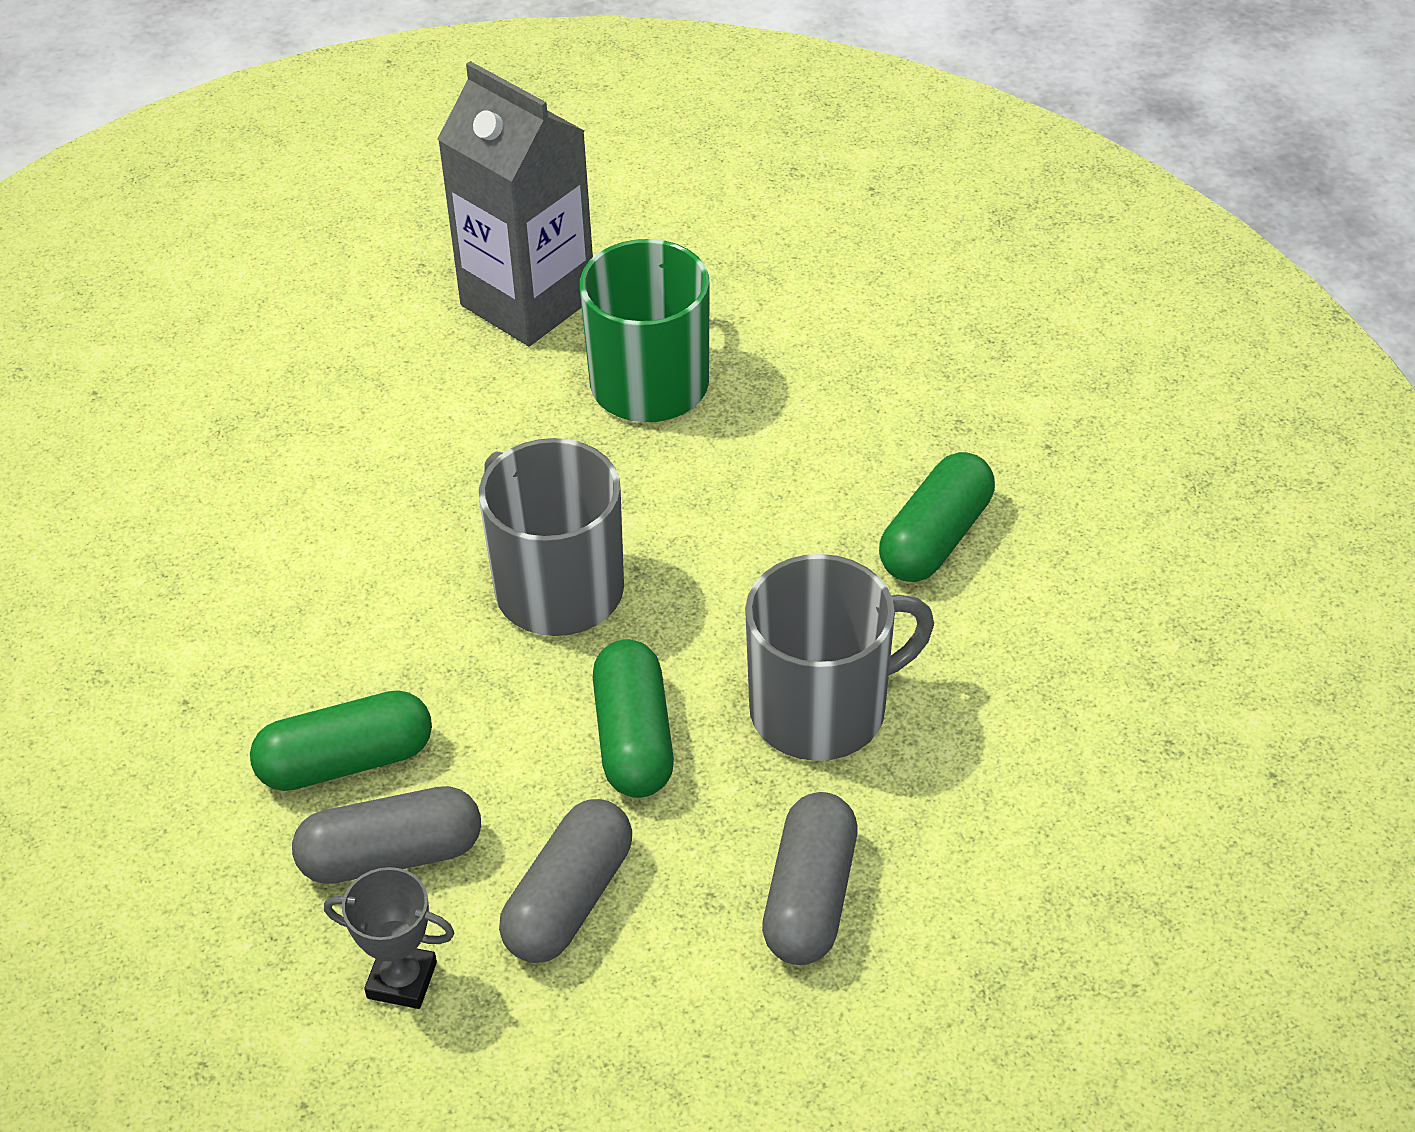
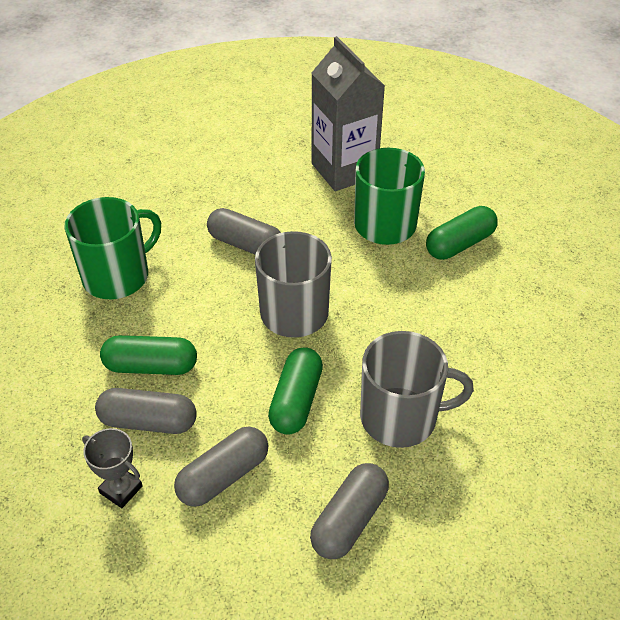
camera: 20 degrees right, 0 degrees up
green capsule [879,452,995,582] -> green capsule moved to [426,206,498,260]
none -> green mug [65,197,161,299]
none -> grey capsule [207,208,281,255]

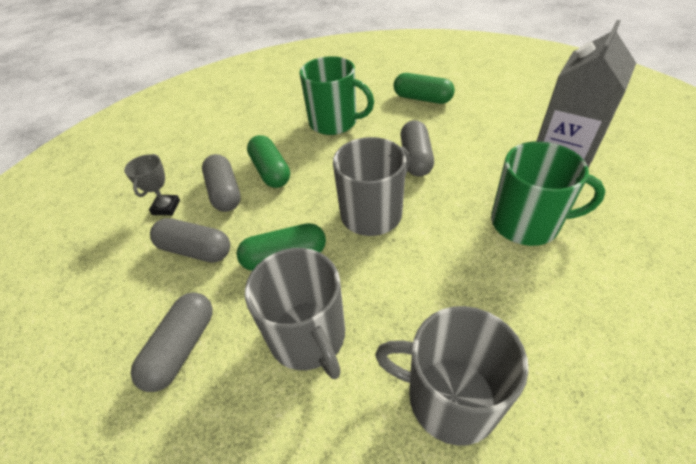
camera: 65 degrees right, 0 degrees up
grey capsule [310,463,389,559] -> grey capsule turned 75 degrees counterclockwise [131,292,213,392]
green capsule [426,206,498,260] -> green capsule moved to [393,73,455,104]
none -> grey mug [375,306,529,446]

